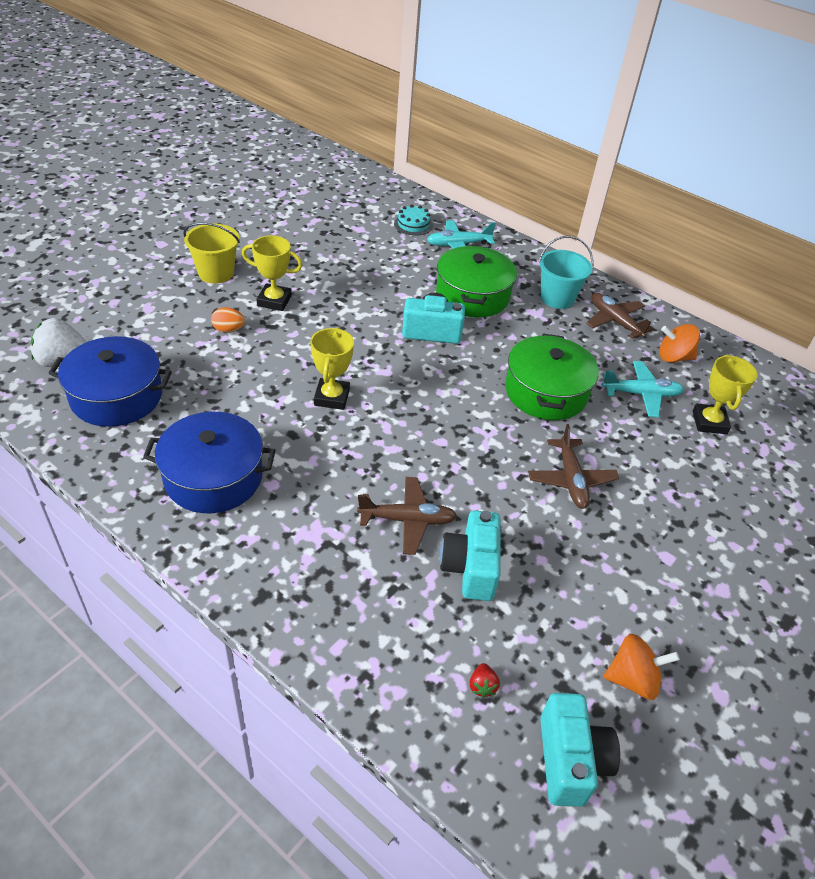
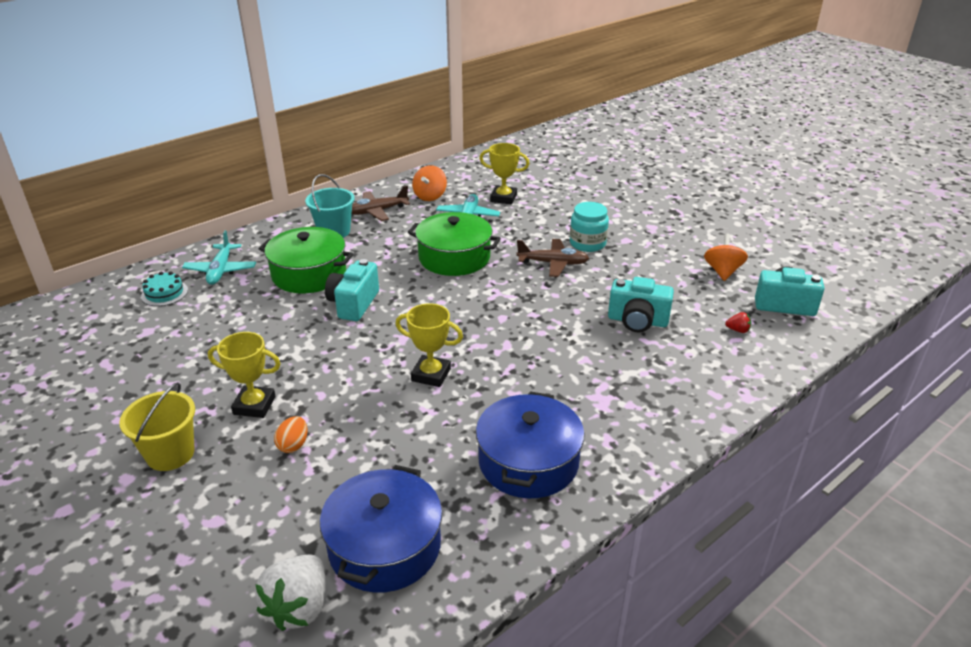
camera: 75 degrees left, 10 degrees down
yellow trophy [242,235,303,311] -> yellow trophy turned 75 degrees clockwise [208,332,281,418]
brown plane [357,477,457,555] -> none
none -> turquoise jar [570,202,609,252]

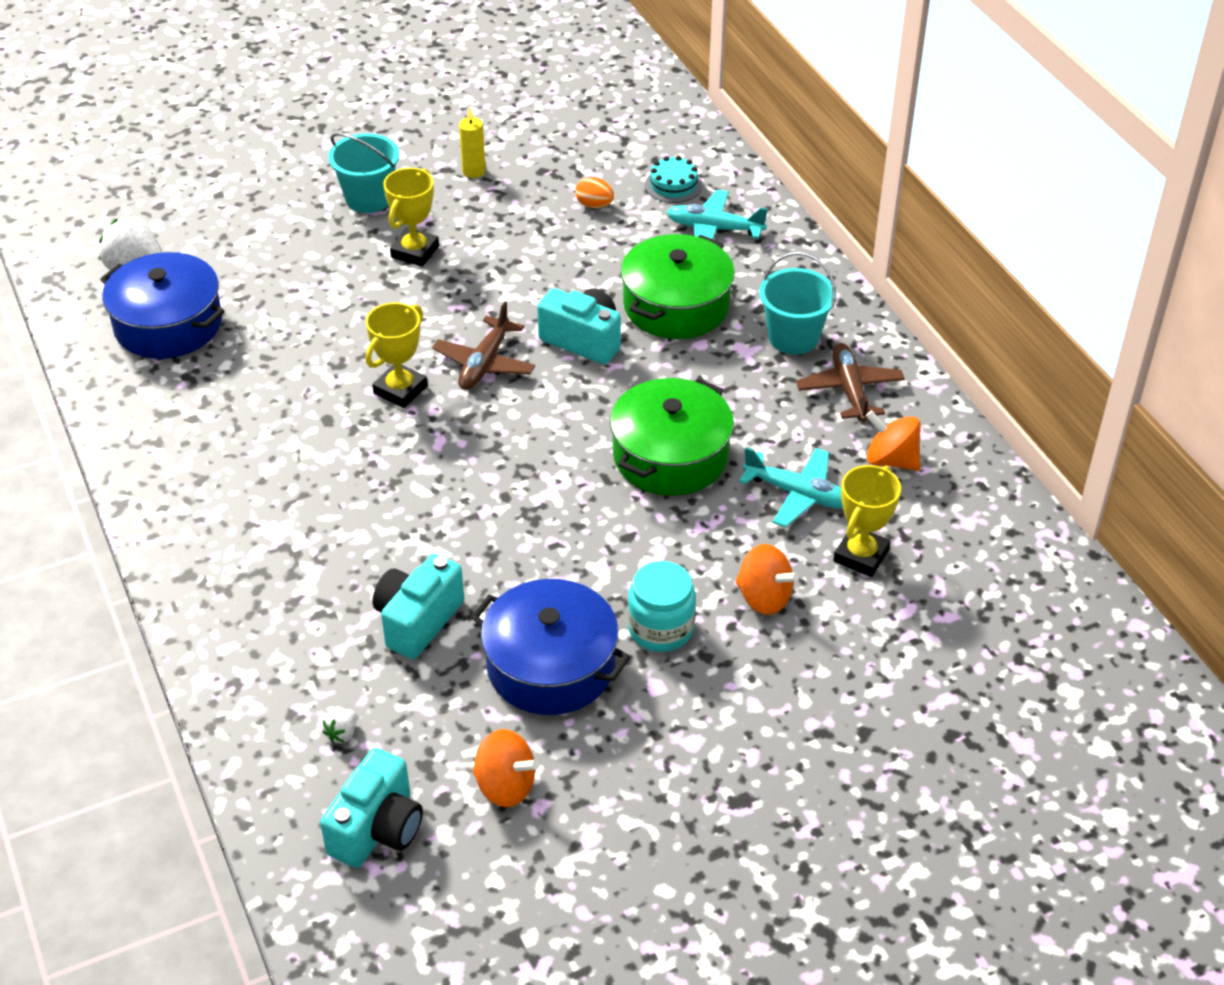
camera: 105 degrees right, 10 degrees up
yellow bucket [119,382,195,471] -> turquoise bucket [328,133,400,213]
orange egg [274,416,308,453] -> orange egg moved to [575,176,614,208]
blue pot [476,391,585,498] -> blue pot moved to [471,579,630,715]
brown plane [516,239,589,277] -> brown plane moved to [432,301,535,390]
red strawberry [725,312,751,333] -> white strawberry [322,710,356,743]
none -> yellow candle [459,107,486,178]
none -> orange spinning top [735,544,799,615]

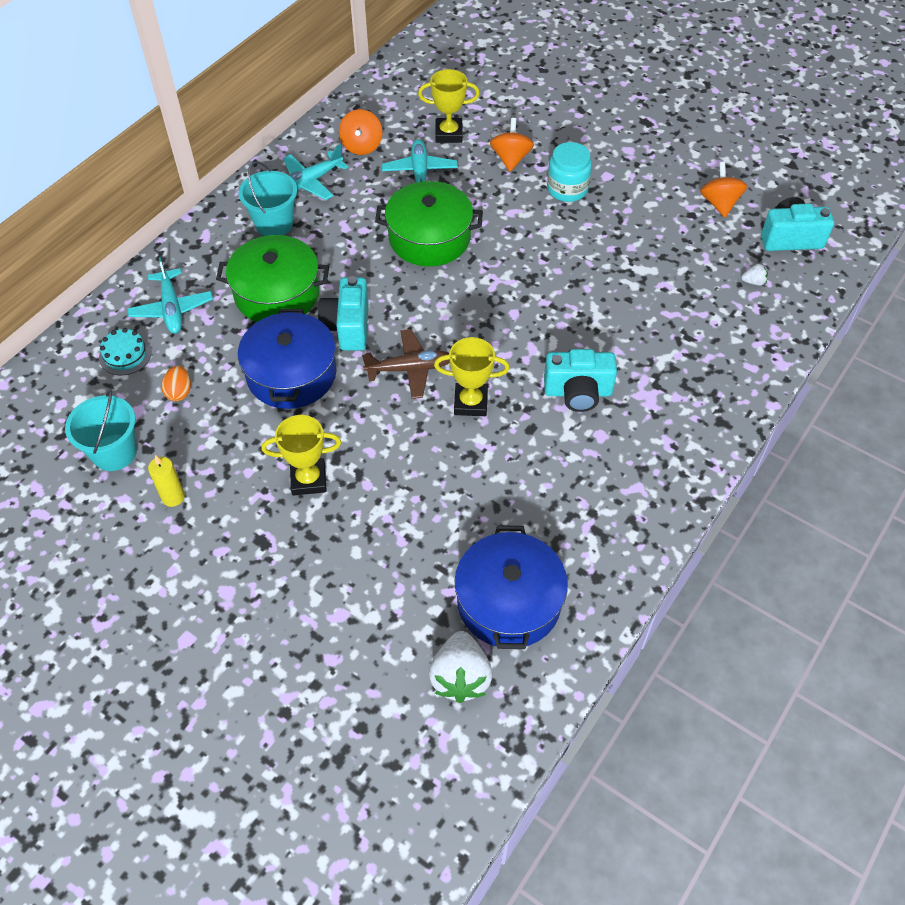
camera: 120 degrees left, 10 degrees up
turquoise bucket [328,133,400,213] -> turquoise bucket moved to [65,389,137,471]
turquoise camera [372,554,464,659] -> turquoise camera moved to [544,349,617,412]
blue pot [471,579,630,715] -> blue pot moved to [238,309,337,409]
brown plane [796,343,905,422] -> turquoise plane [283,144,348,200]

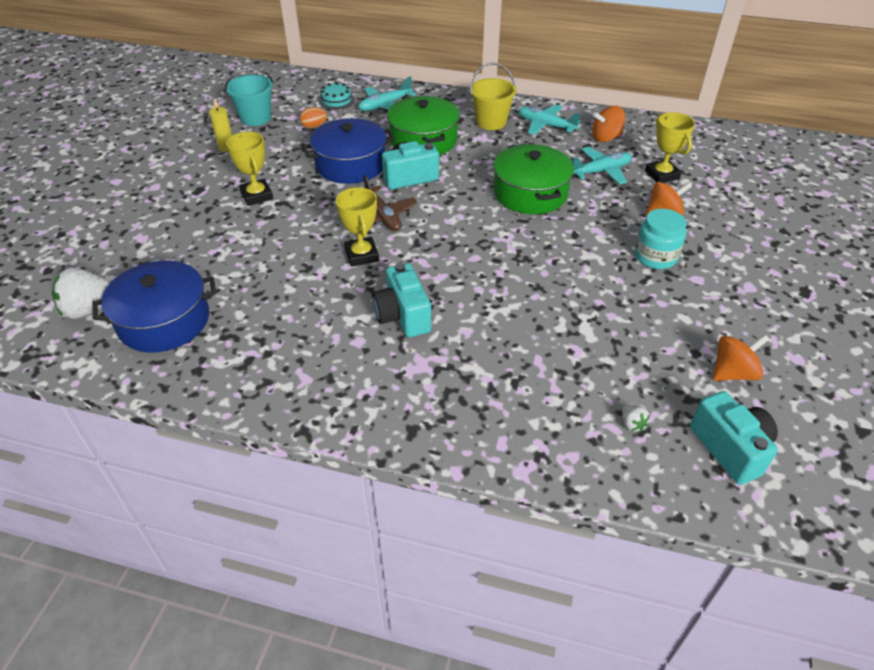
camera: 70 degrees right, 10 degrees down
turquoise bucket [239,161,297,236] -> yellow bucket [470,63,517,130]

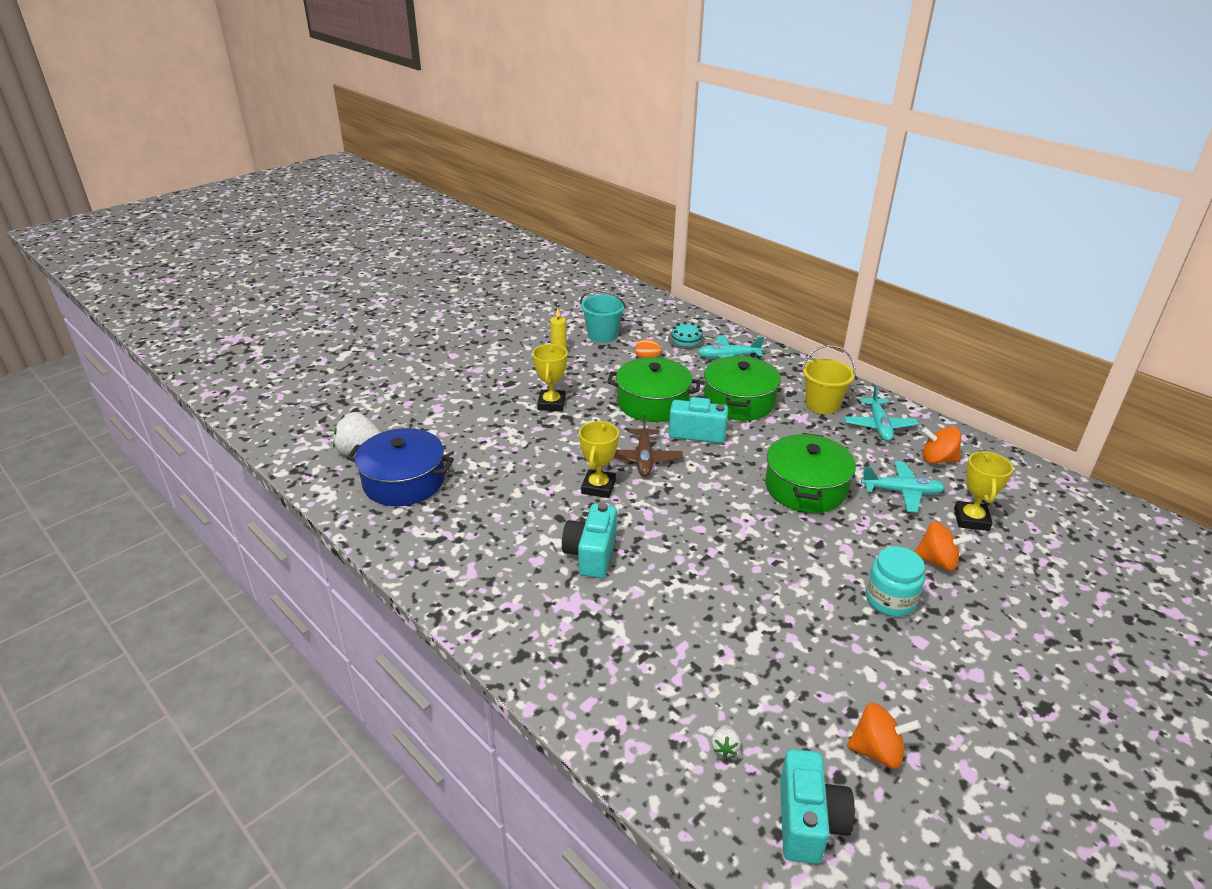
camera: 30 degrees right, 10 degrees down
blue pot [302,118,395,184] -> green pot [607,357,701,422]
turquoise plane [518,105,581,135] -> turquoise plane turned 150 degrees counterclockwise [844,385,918,442]

